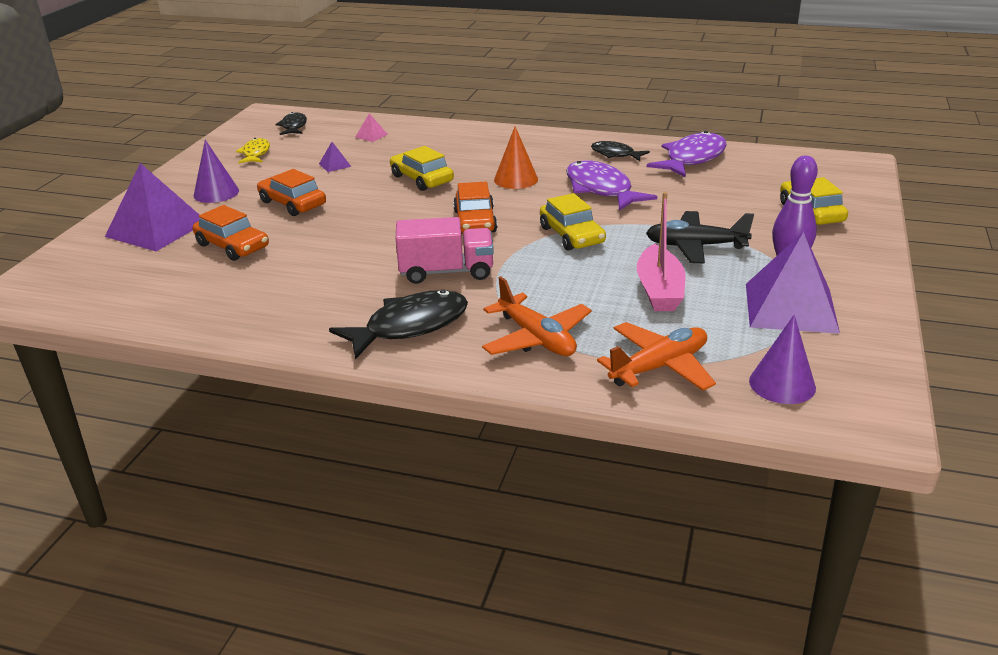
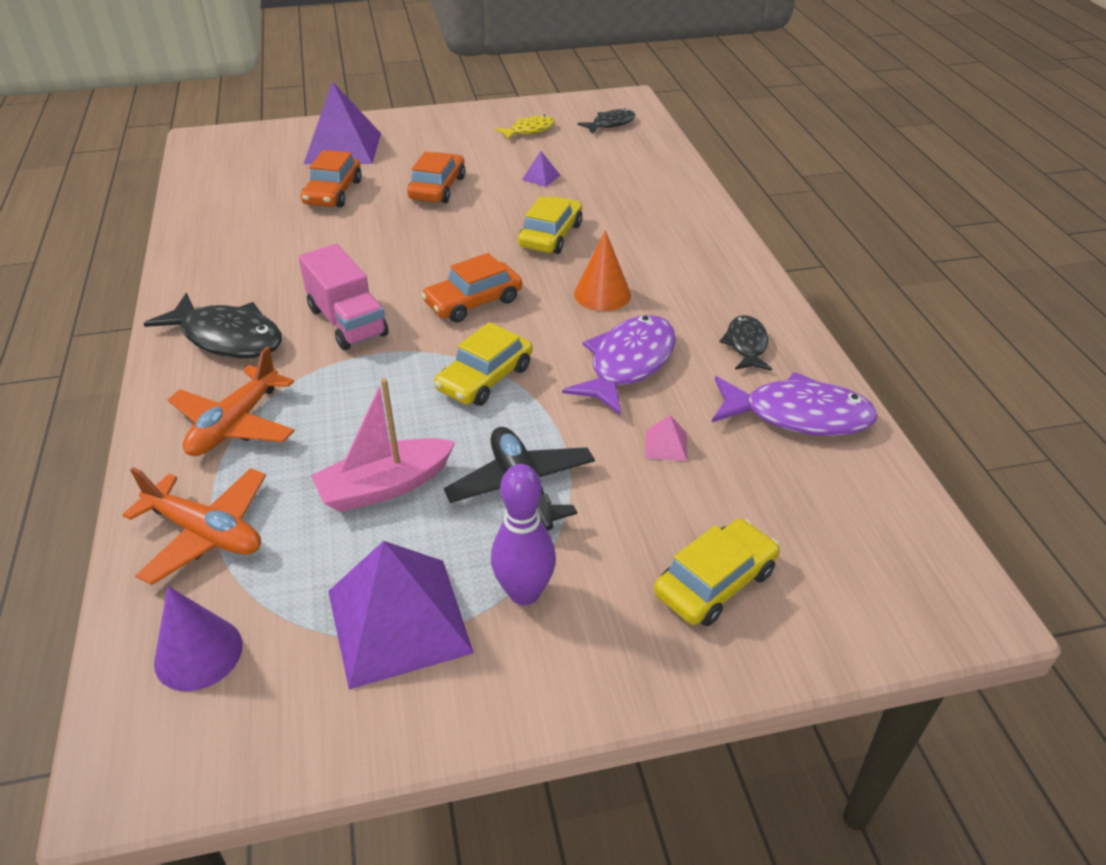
camera: 60 degrees right, 10 degrees up
purple cone [194,140,239,203] -> none
pink pyramid [355,113,388,142] -> pink pyramid moved to [645,415,687,461]

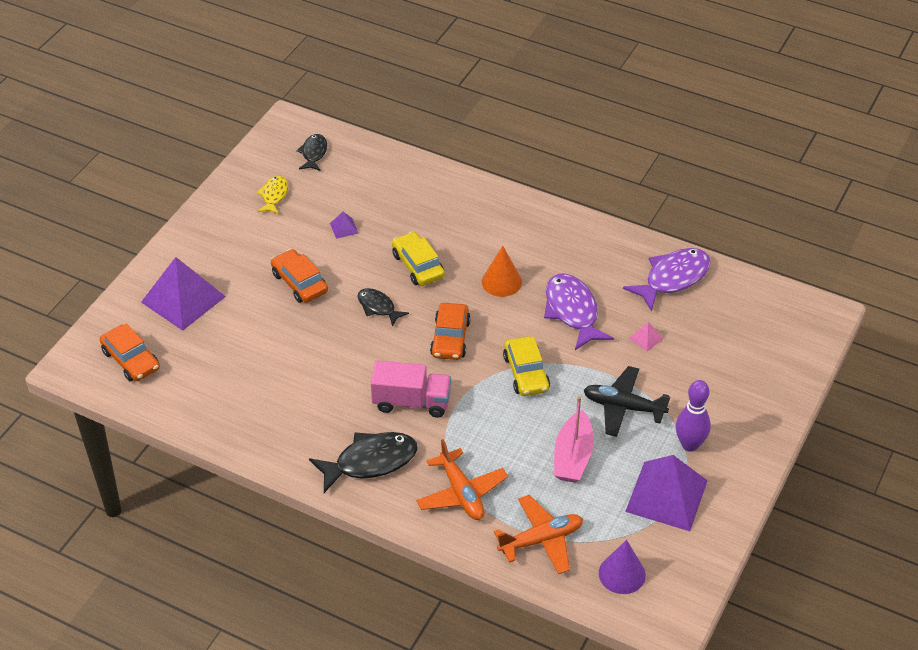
camera: 50 degrees left, 5 degrees up
orange car [301,150,362,207] -> orange car moved to [100,323,160,382]
yellow car [654,519,780,626] -> none
black fish [720,315,772,371] -> black fish moved to [358,288,409,327]

